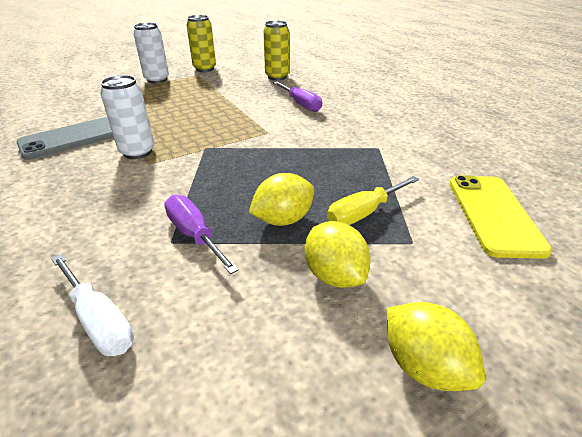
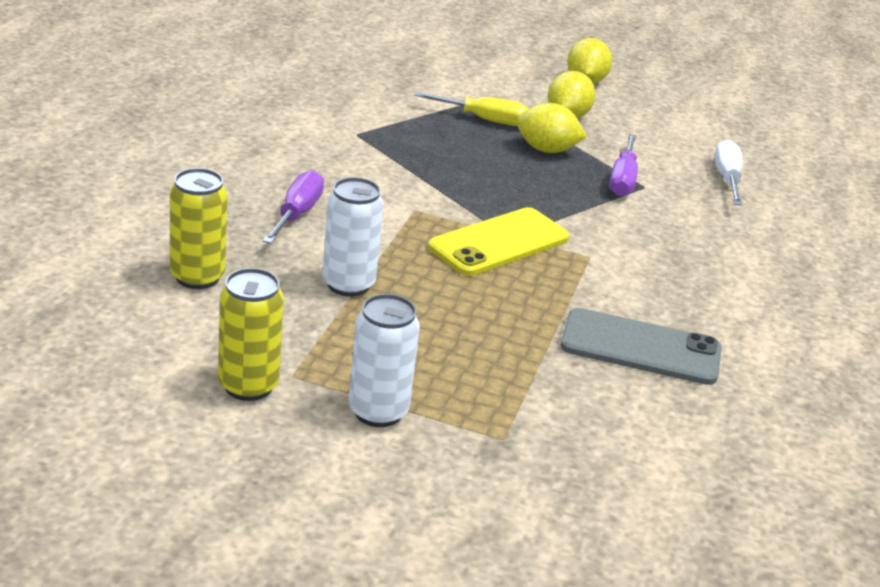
camera: 135 degrees left, 5 degrees down
white can [101,75,155,159] -> white can moved to [322,177,384,297]
yellow phone [449,175,552,259] -> yellow phone moved to [428,207,569,276]

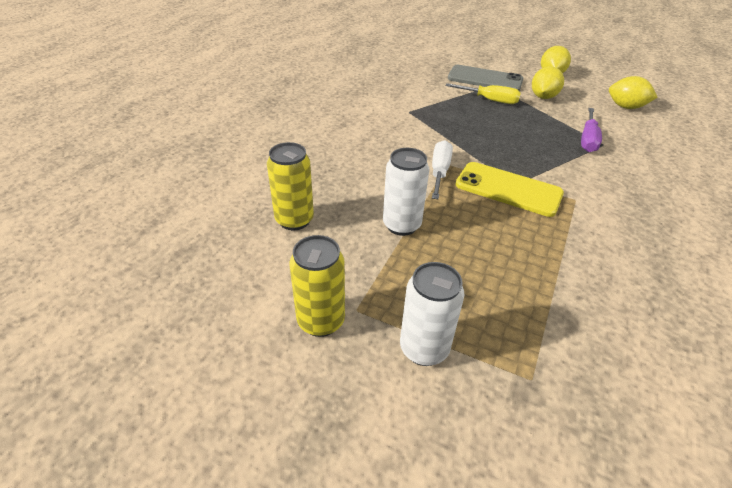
camera: 10 degrees right, 10 degrees up
purple screwdriver [262,170,324,244] -> none
yellow phone [428,207,569,276] -> yellow phone turned 60 degrees clockwise [455,162,564,217]
yellow lemon [517,103,587,153] -> yellow lemon moved to [609,76,658,109]
grey phone [560,308,722,385] -> grey phone moved to [448,65,523,91]
white screwdriver [715,139,743,206] -> white screwdriver moved to [432,140,453,199]

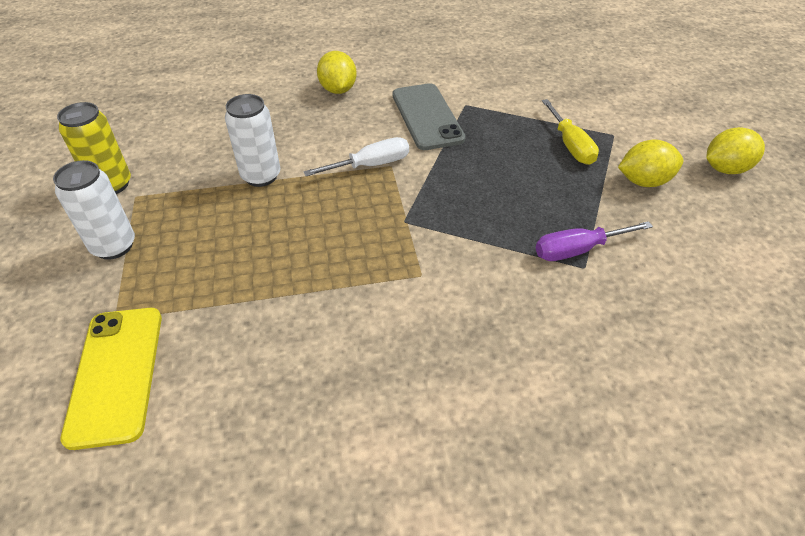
camera: 55 degrees right, 5 degrees up
yellow can [267,142,314,230] -> none
grey phone [448,65,523,91] -> grey phone moved to [392,83,466,150]
yellow phone [455,162,564,217] -> yellow phone moved to [60,308,162,450]
yellow lemon [609,76,658,109] -> yellow lemon moved to [317,51,357,94]

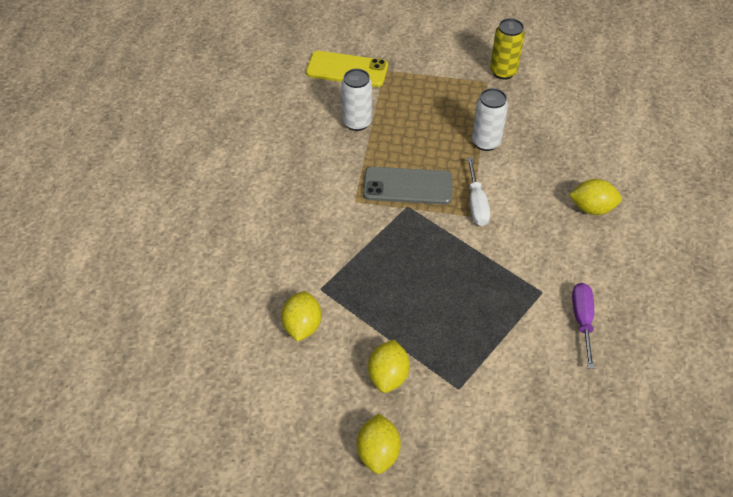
camera: 110 degrees right, 5 degrees up
white can [53,160,135,260] -> white can moved to [341,69,372,131]
grey phone [392,83,466,150] -> grey phone moved to [363,167,453,204]
purple screwdriver [536,221,653,261] -> purple screwdriver moved to [572,283,594,369]
yellow screwdriver [542,99,599,165] -> none
none -> yellow lemon [281,291,322,342]

